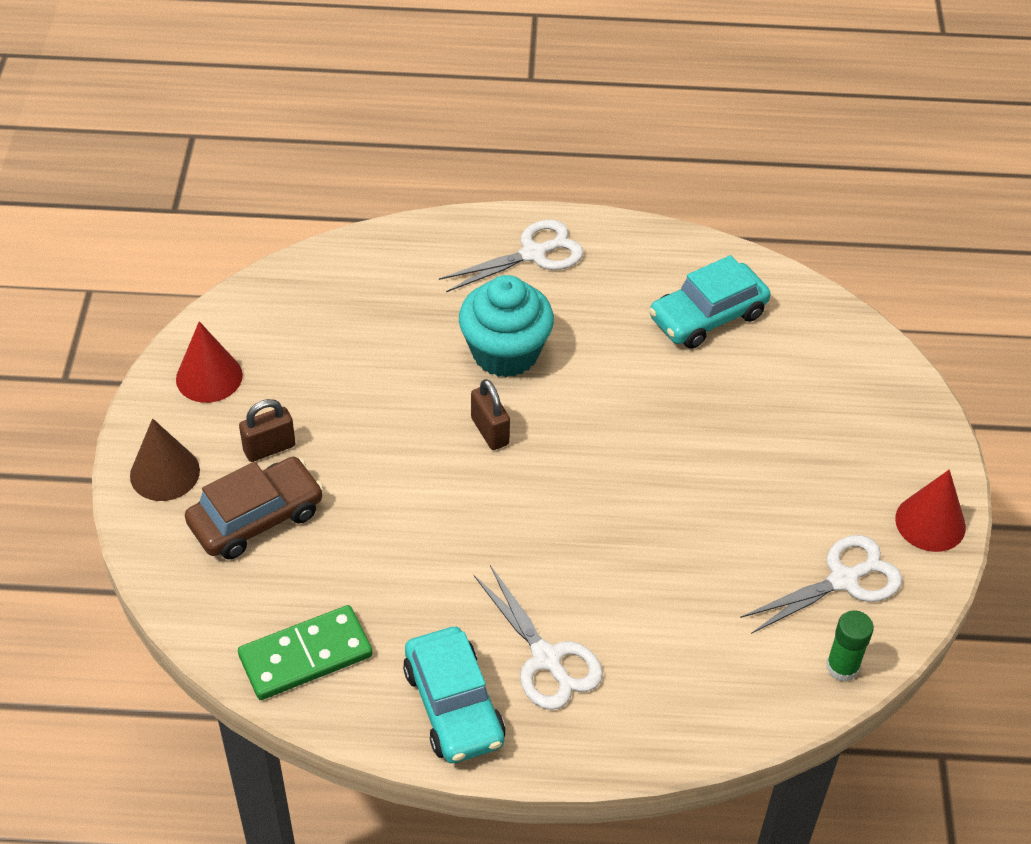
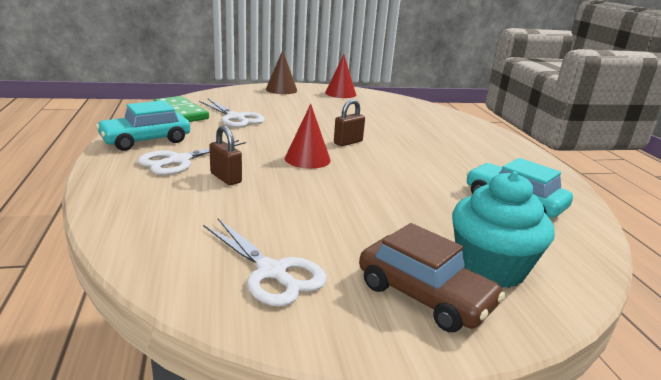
camera: 75 degrees right, 25 degrees down
brown car [185,457,323,559] -> brown car moved to [359,223,505,332]
brown padlock [239,399,295,462] -> brown padlock moved to [209,125,242,185]
white scissors [439,220,584,292] -> white scissors moved to [199,99,265,127]
turquoise cupcake [459,275,554,377] -> turquoise cupcake moved to [452,172,555,288]
green glue stick [826,610,874,682] -> none
red cone [895,470,966,552] -> red cone moved to [285,104,331,169]

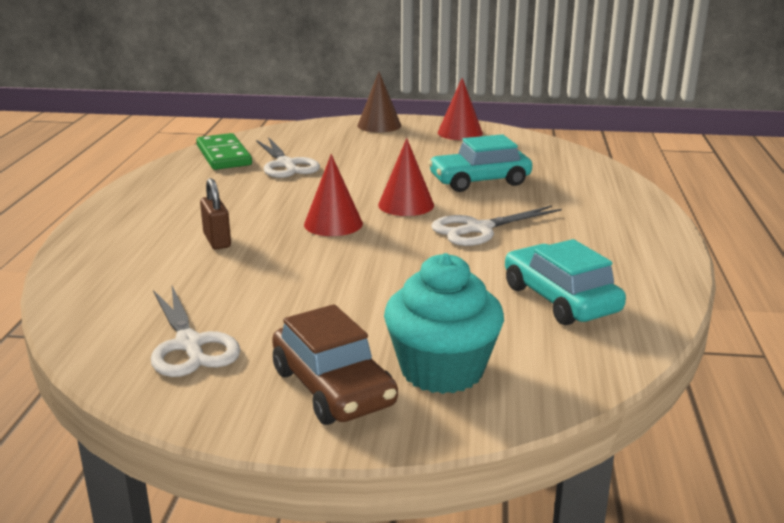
camera: 20 degrees right, 0 degrees up
turquoise car [96,100,190,151] -> turquoise car moved to [428,134,532,192]
white scissors [137,140,246,175] -> white scissors moved to [431,205,562,246]
brown padlock [334,99,365,146] -> red cone [378,138,434,216]

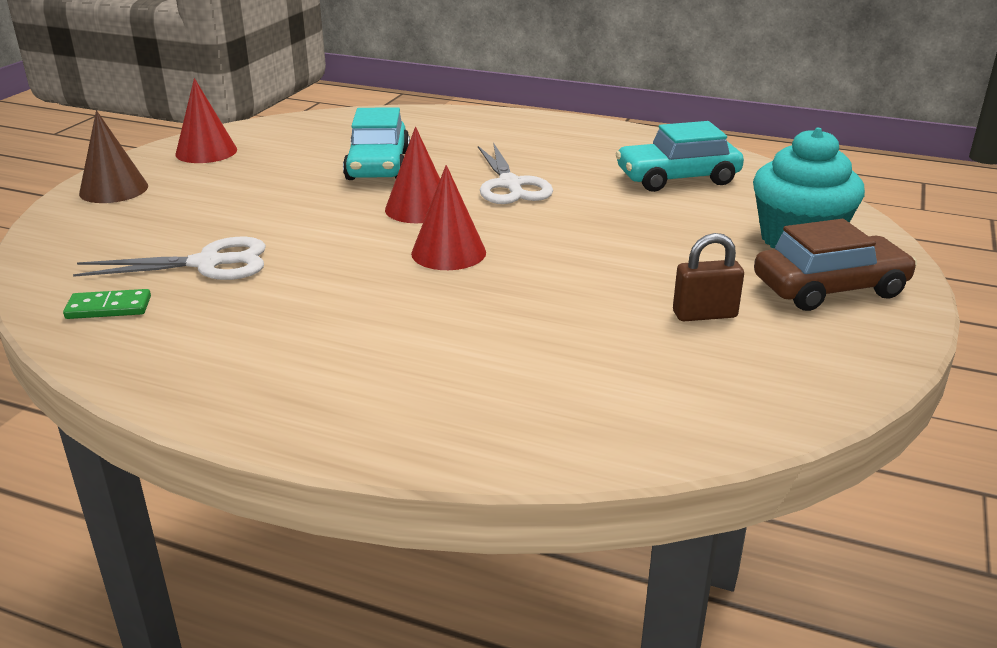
camera: 75 degrees left, 5 degrees up
white scissors [151,286,240,377] -> none
green domino [196,133,252,170] -> green domino [63,289,151,319], size x0.57
brown padlock [200,178,231,250] -> brown padlock moved to [673,233,744,321]

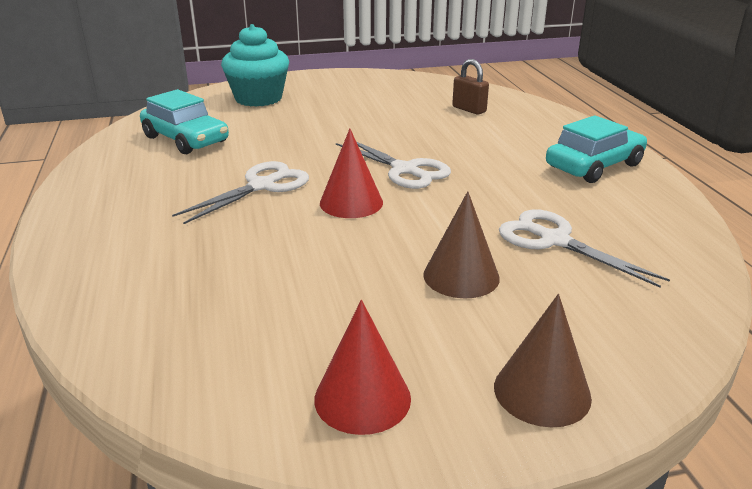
camera: 125 degrees left, 0 degrees up
green domino [63,289,151,319] -> none
turquoise car [343,107,410,180] -> turquoise car moved to [546,115,647,183]
red cone [411,165,486,270] -> white scissors [336,142,451,189]
brown padlock [673,233,744,321] -> brown padlock moved to [452,59,489,115]
brown car [754,219,917,311] -> none
none -> brown cone [423,191,500,298]

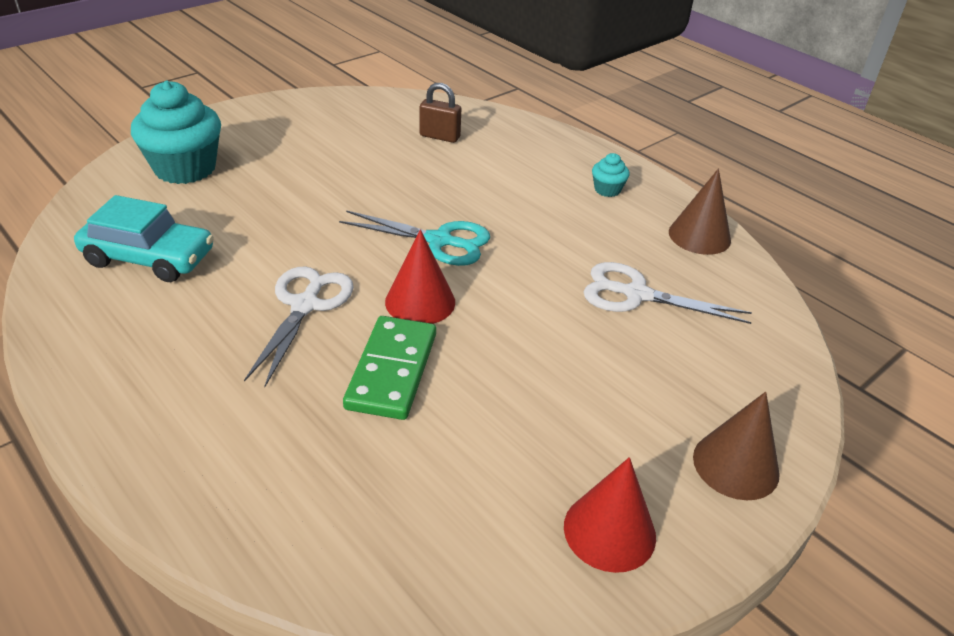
camera: 30 degrees left, 10 degrees up
white scissors [336,142,451,189] -> turquoise scissors [339,210,490,266]
brown cone [423,191,500,298] -> brown cone moved to [669,169,731,255]
turquoise car [546,115,647,183] -> turquoise cupcake [592,153,630,197]
none -> green domino [343,316,436,420]

